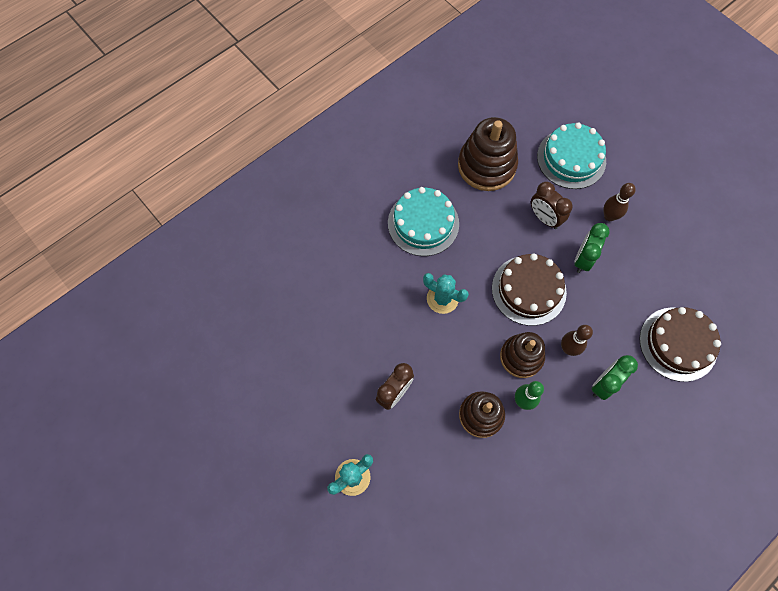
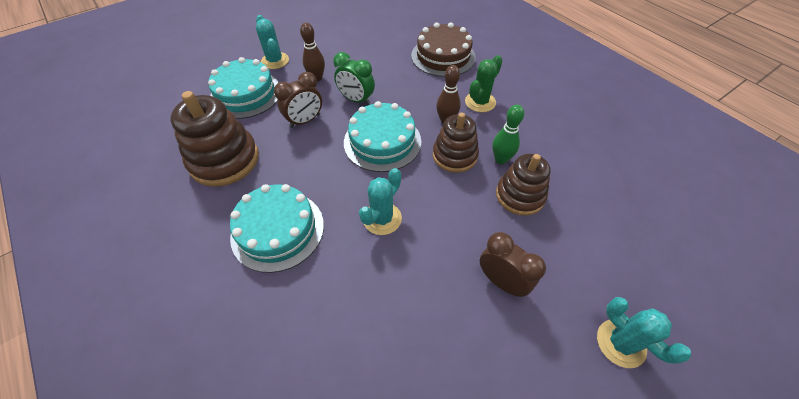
camera: 85 degrees left, 15 degrees down
brown cake [492,253,567,326] -> turquoise cake [344,101,421,172]
green clock [592,355,638,400] -> green cactus [465,55,503,112]
none -> turquoise cactus [256,15,289,69]

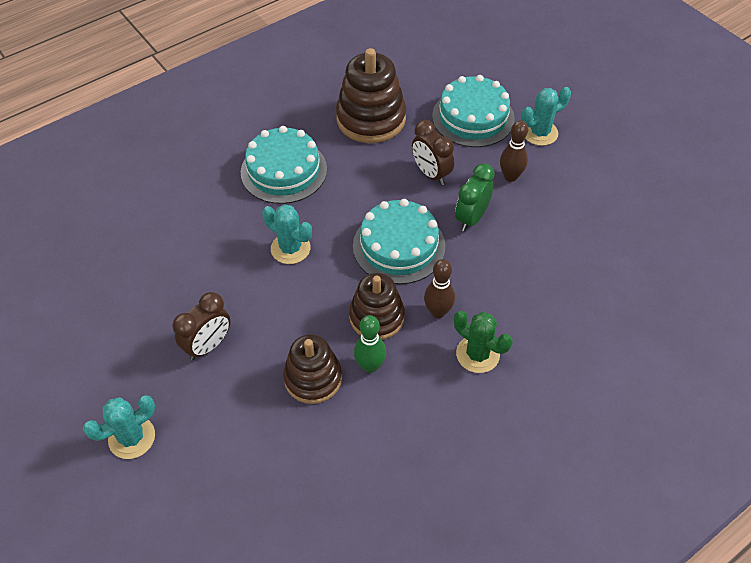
camera: 90 degrees right, 0 degrees up
brown cake [411,22,476,77] -> none

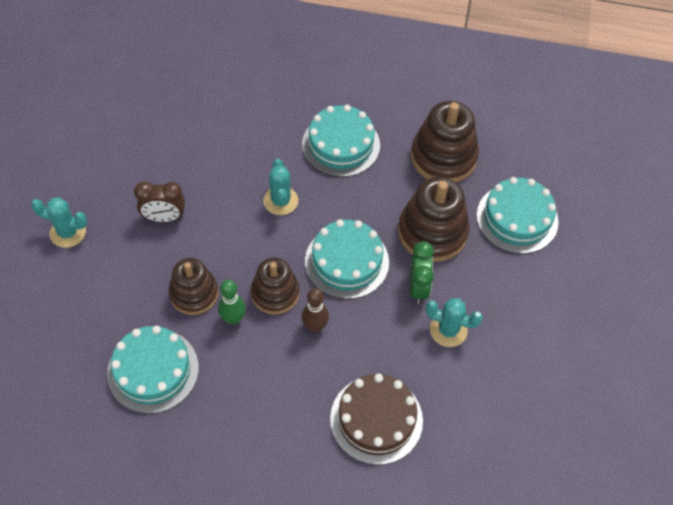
camera: 45 degrees right, 5 degrees up
brown clock [412,120,454,185] -> brown stacking toy [398,177,470,262]
green cactus [454,311,513,373] -> none
green clock [455,163,495,232] -> green clock turned 105 degrees clockwise [410,241,434,304]
brown bowling pin [500,120,528,182] -> none
turquoise cactus [521,87,571,146] -> turquoise cactus moved to [426,298,483,347]
none -> turquoise cake [107,326,199,414]
none -> brown cake [330,374,423,465]

